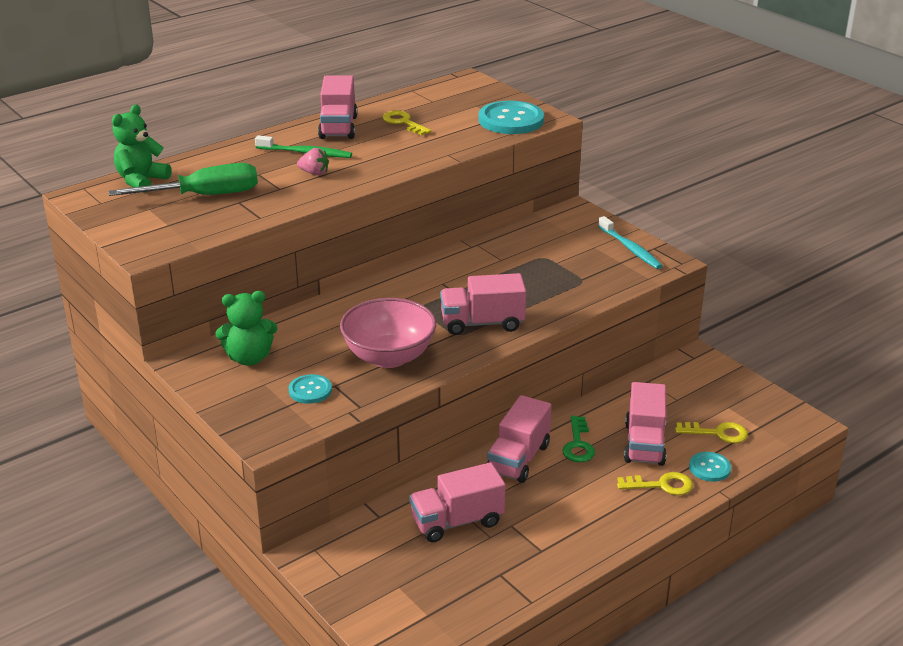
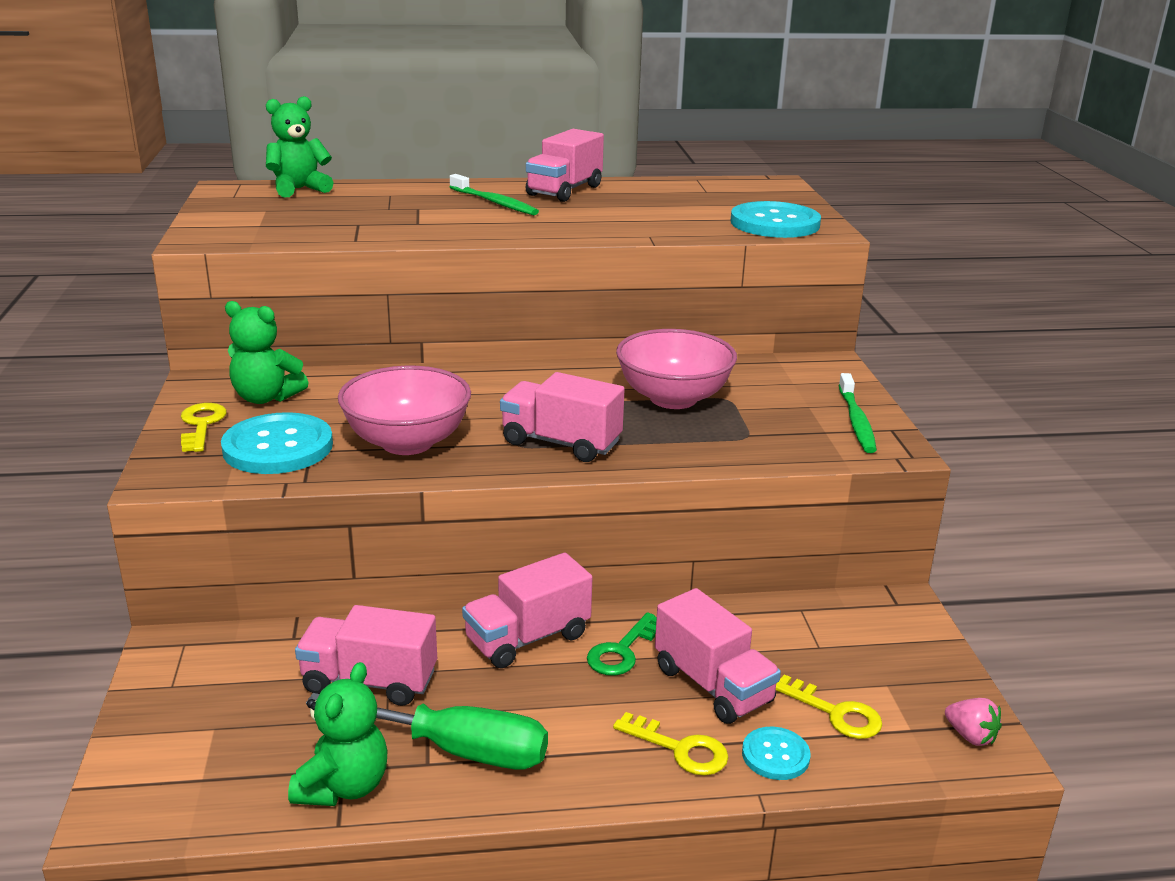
camera: 30 degrees right, 5 degrees down
green screwdriver [109,163,258,196] -> green screwdriver moved to [306,693,548,770]
turquoise button [289,374,332,404] -> turquoise button [221,412,333,474], size x1.88
pink strawberry [297,148,329,175] -> pink strawberry moved to [945,698,1002,746]
yellow key [383,110,431,135] -> yellow key moved to [181,403,227,452]
turquoise toothbrush [598,216,662,269] -> green toothbrush [839,373,877,453]
pink truck [624,382,667,466] -> pink truck turned 75 degrees counterclockwise [655,588,781,724]
none -> green teddy bear [288,662,387,806]
none -> pink bowl [616,329,737,409]

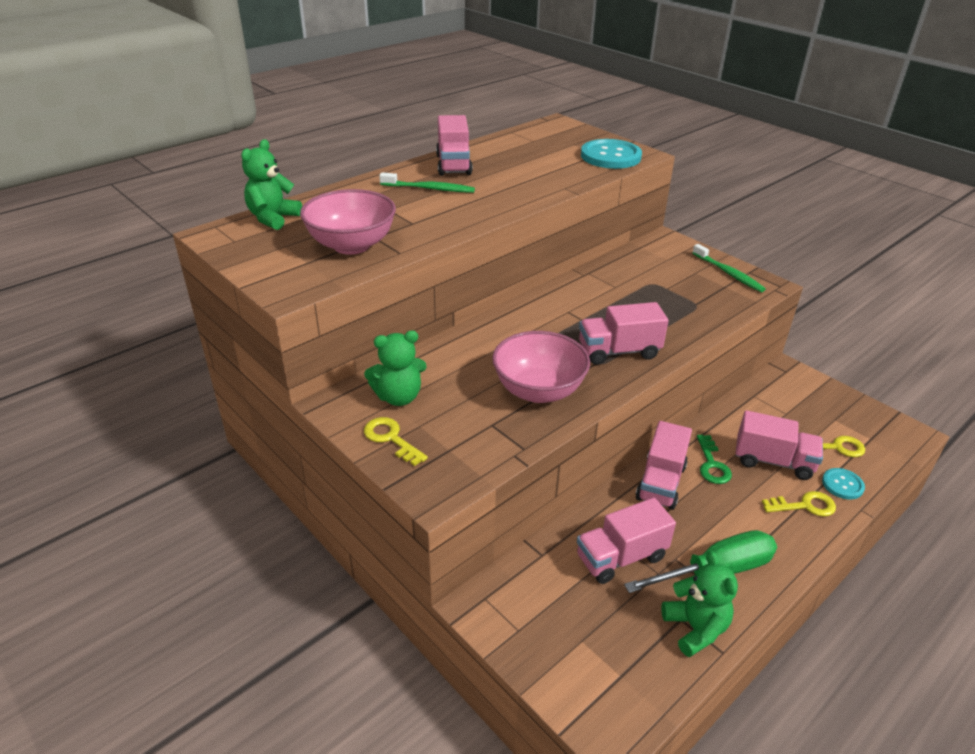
camera: 35 degrees left, 10 degrees up
turquoise button [221,412,333,474] -> none
pink bowl [616,329,737,409] -> pink bowl moved to [300,189,396,255]
pink strawberry [945,698,1002,746] -> none

